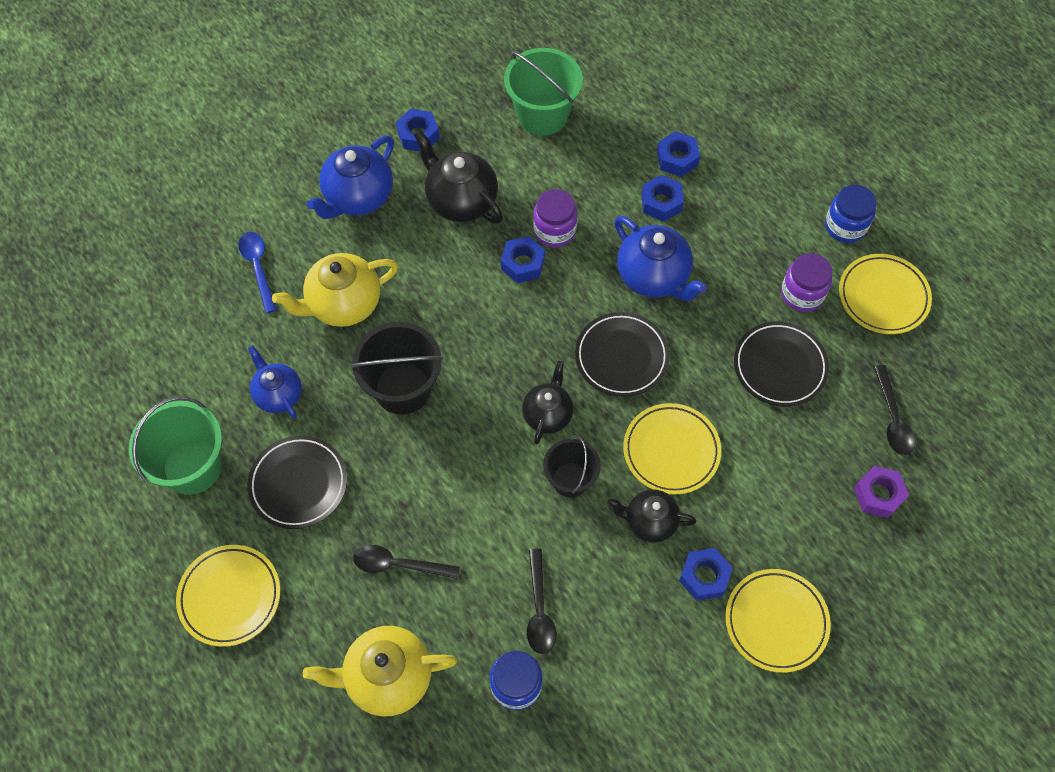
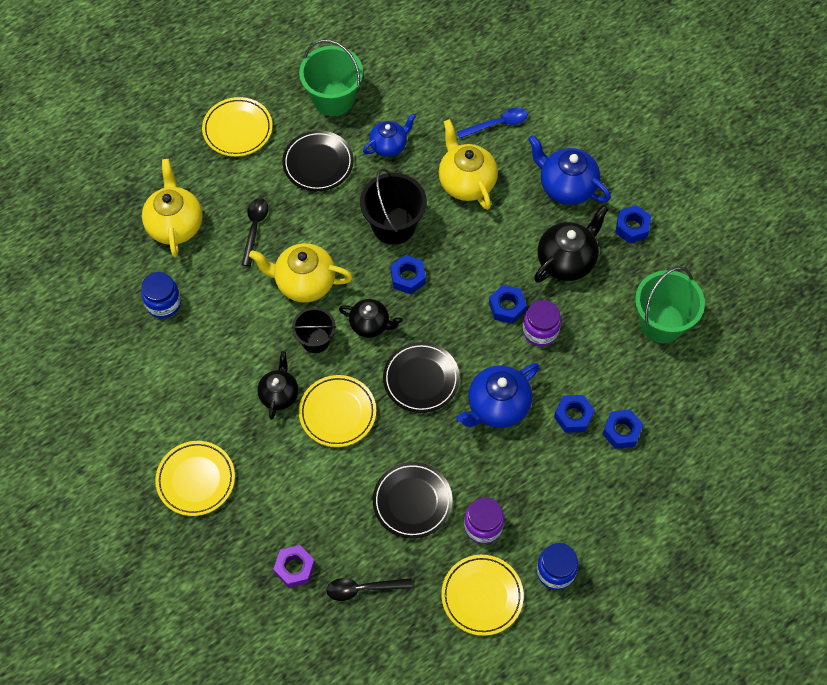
camera: 90 degrees right, 0 degrees up
black spoon [527,548,556,654] -> none
blue nut [679,548,733,601] -> blue nut moved to [391,255,426,294]
none -> yellow teapot [249,243,353,303]

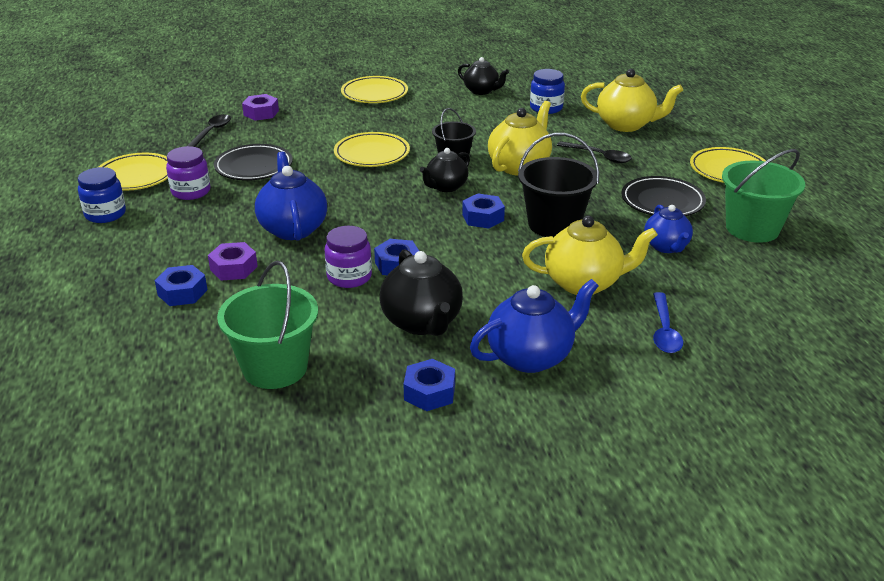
camera: 115 degrees right, 30 degrees down
black teapot [257,351,298,419] -> black teapot moved to [458,57,509,95]
black plate [383,342,460,413] -> none
blue nut [554,395,595,433] -> purple nut [208,242,258,281]

